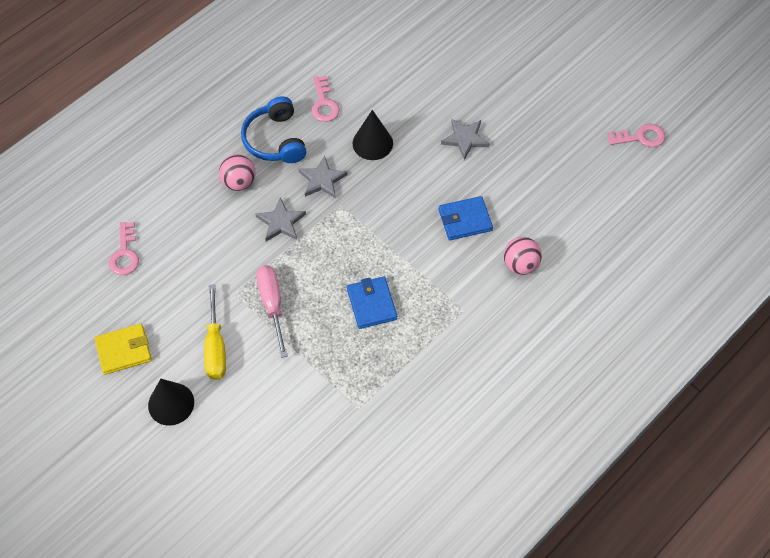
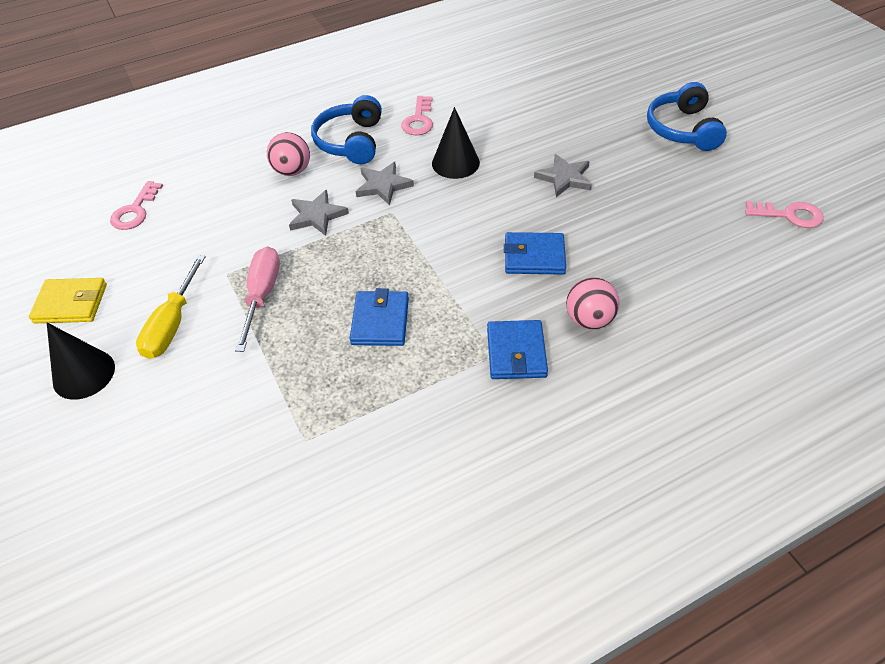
camera: 20 degrees right, 10 degrees down
none -> blue wallet [487,320,548,379]
none -> blue headphones [647,82,727,151]

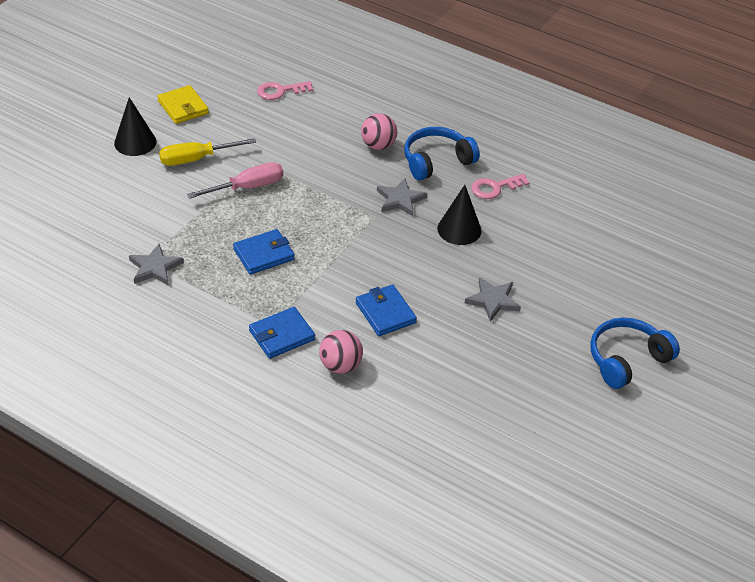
camera: 55 degrees right, 5 degrees down
grey star [289,190,349,236] -> grey star moved to [129,244,184,286]
pink key [745,201,824,228] -> none

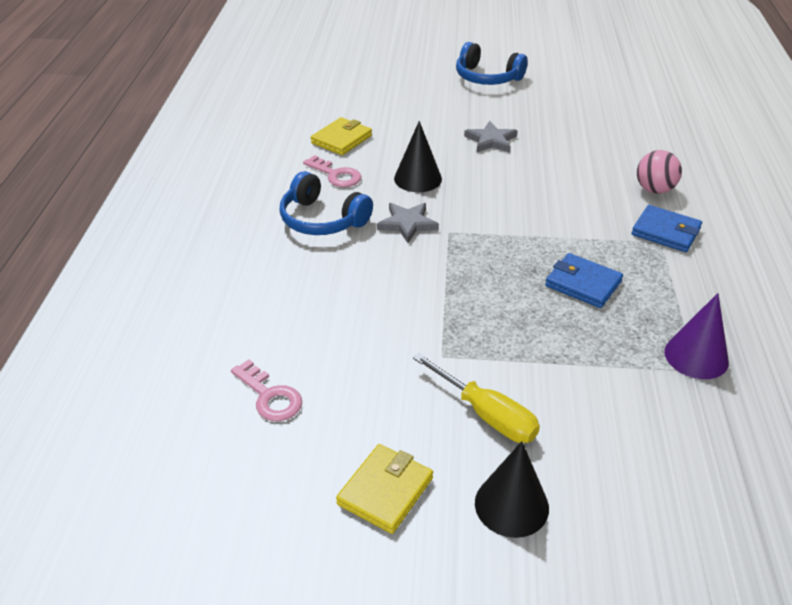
camera: 115 degrees left, 5 degrees down
grey star [129,244,184,286] -> purple cone [665,293,729,379]
pink screwdriver [187,162,283,199] -> none
blue wallet [356,285,417,336] -> none
pink ball [361,114,397,150] -> none
none -> yellow wallet [311,117,372,155]

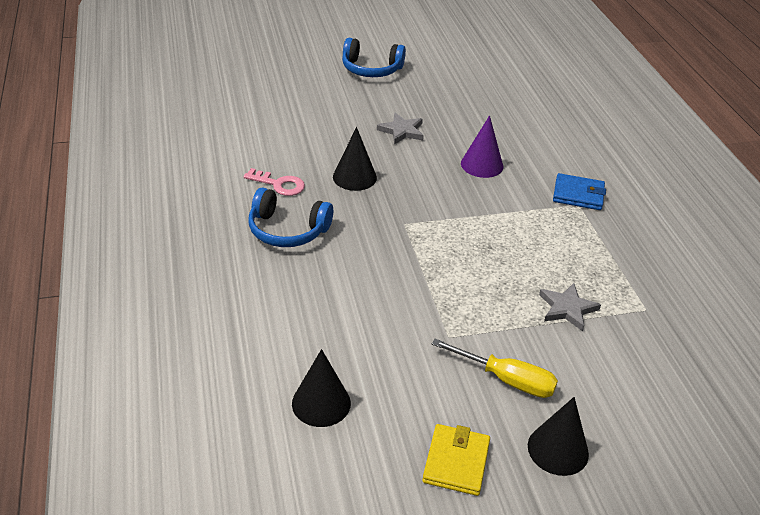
camera: 20 degrees left, 0 degrees up
pink key [231,360,302,421] -> black cone [292,349,351,427]
yellow wallet [311,117,372,155] -> none
grey star [377,203,439,243] -> grey star moved to [539,283,601,331]
blue wallet [545,253,623,308] -> none
pink ball [637,150,682,194] -> none
purple cone [665,293,729,379] -> purple cone moved to [461,115,503,178]

